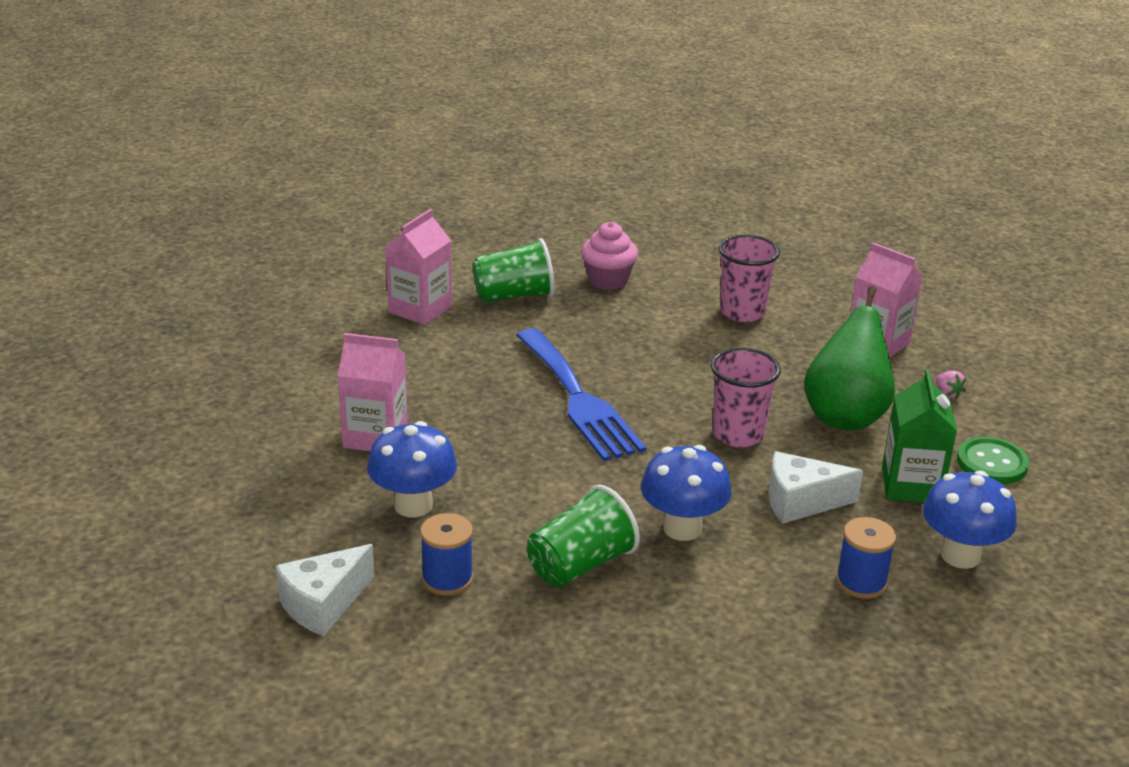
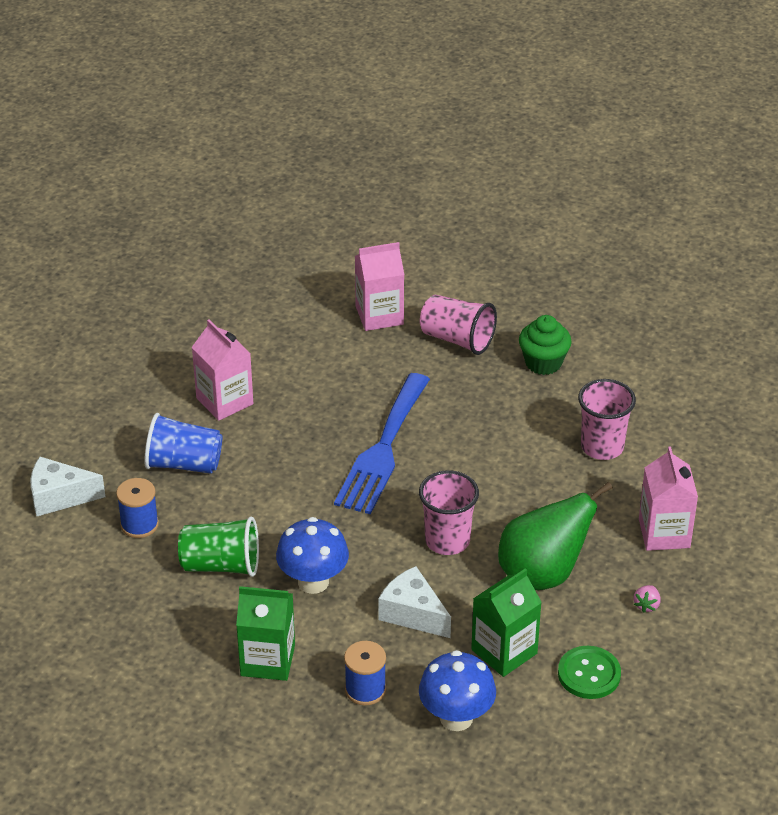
camera: 45 degrees right, 10 degrees up
blue mushroom [367,421,457,517] -> blue cup [144,413,222,474]
green cup [473,238,554,303] -> pink cup [420,295,497,355]
pink cupcake [581,222,638,290] -> green cupcake [519,315,572,375]
none -> green carton [236,586,295,681]

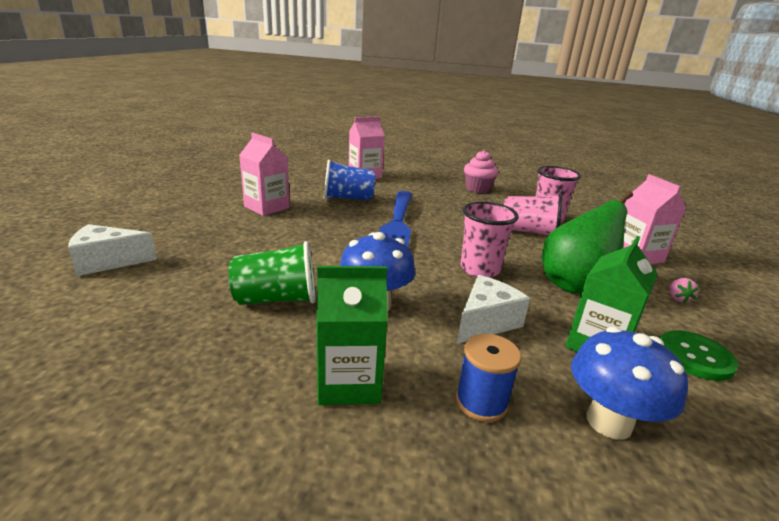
camera: 15 degrees left, 15 degrees down
blue spool [116,478,159,538] -> none
blue cup [144,413,222,474] -> blue cup moved to [324,160,375,201]
white cheese [378,566,451,638] -> white cheese turned 105 degrees clockwise [457,275,530,344]
pink cup [420,295,497,355] -> pink cup moved to [504,194,562,235]
green cupcake [519,315,572,375] -> pink cupcake [464,150,499,193]

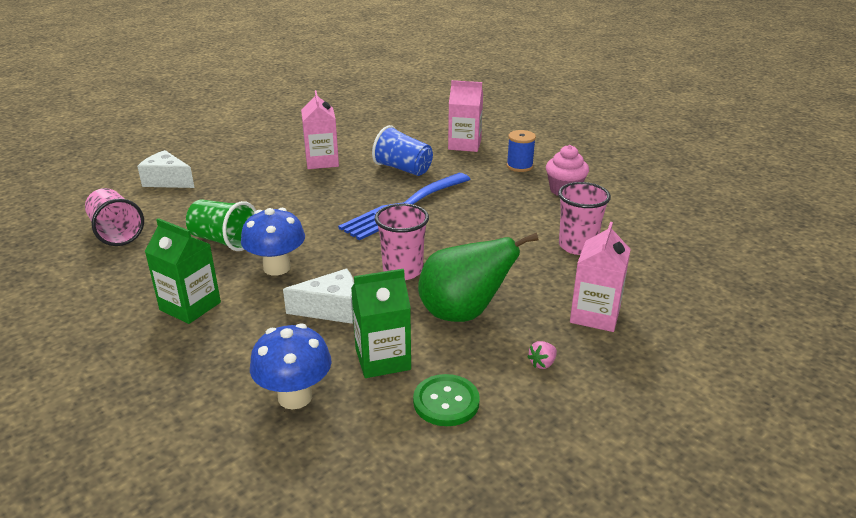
camera: 40 degrees right, 5 degrees up
blue spool [456,334,521,422] -> blue spool moved to [507,130,536,172]
pink cup [504,194,562,235] -> pink cup moved to [85,188,144,246]

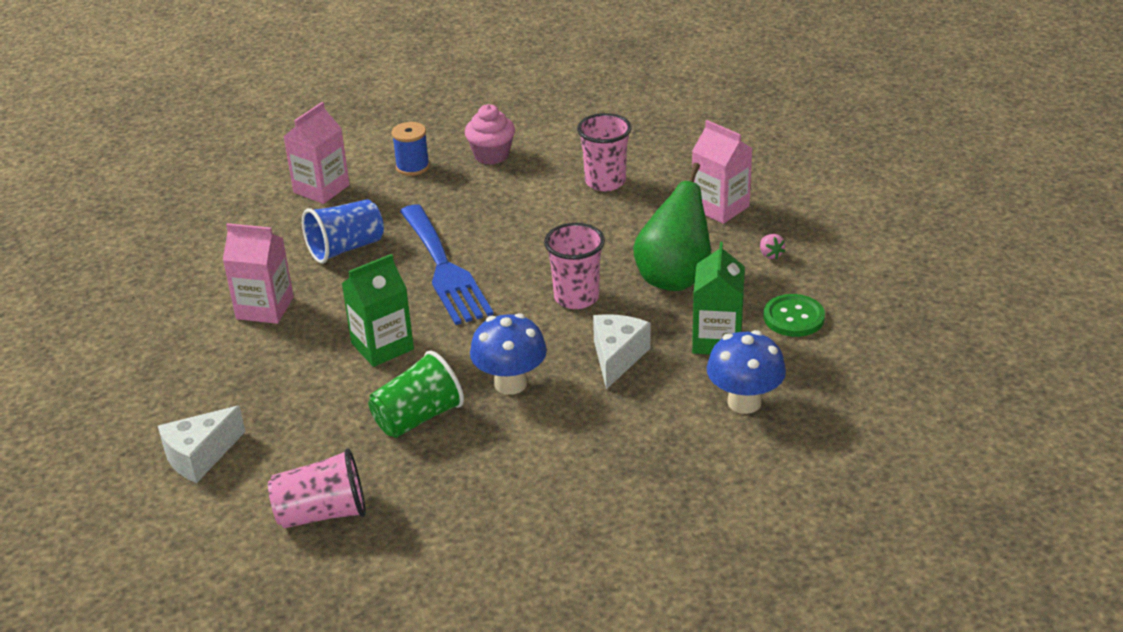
camera: 65 degrees left, 5 degrees up
green carton [145,218,221,324] -> green carton moved to [341,254,414,367]

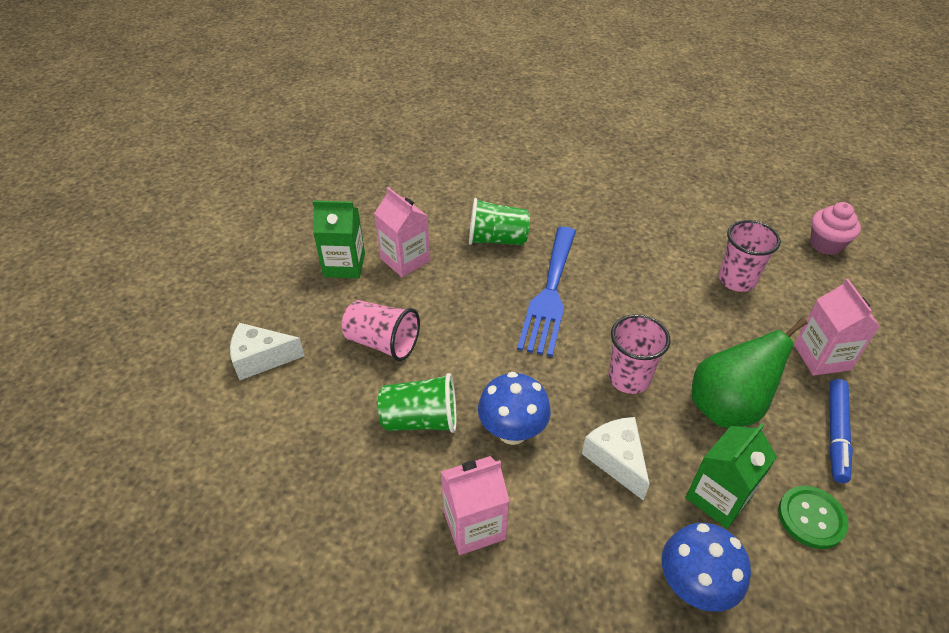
camera: 35 degrees right, 10 degrees up
pink cup [268,448,366,528] -> pink cup moved to [342,300,420,361]
pink carton [283,102,350,204] -> pink carton moved to [441,456,509,555]
blue cup [302,199,384,264] -> green cup [469,198,530,245]
green carton [341,254,414,367] -> green carton moved to [313,201,365,278]
blue spool [392,122,430,176] -> none
pink cupcake [465,104,515,165] -> pink cupcake moved to [810,202,861,255]
white cheese [593,314,650,390] -> white cheese turned 75 degrees counterclockwise [582,417,650,501]
pink strawberry [760,234,785,259] -> blue marker [829,379,853,483]

